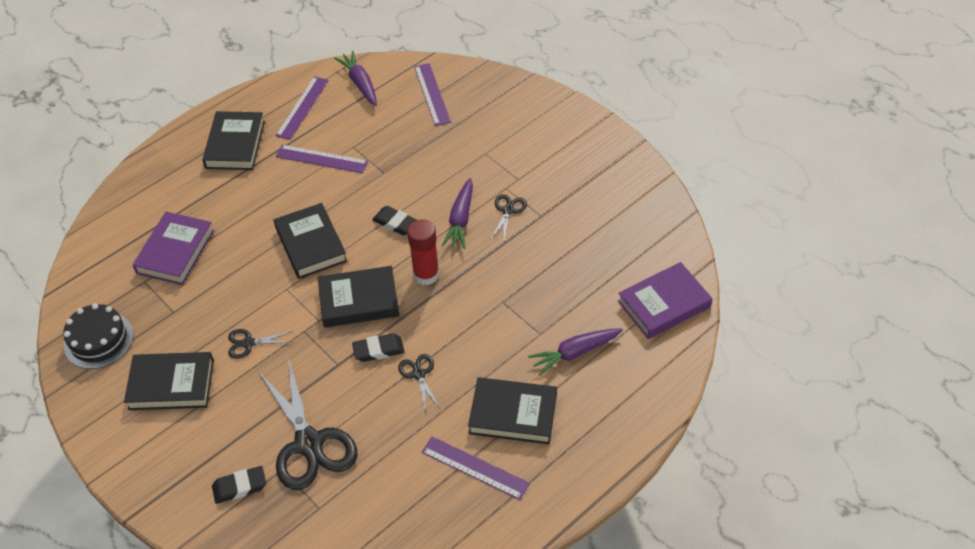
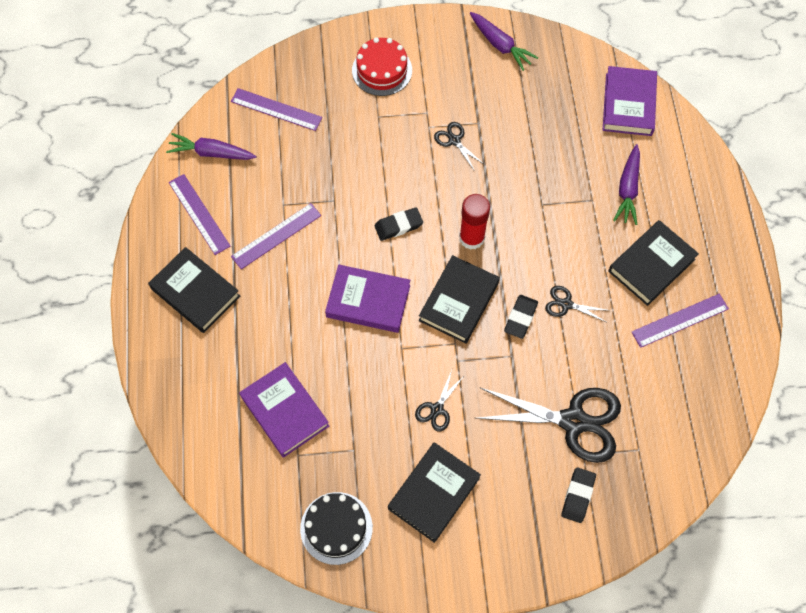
camera: 55 degrees left, 15 degrees up
black book [274,203,347,279] -> purple book [325,265,410,333]
purple carrot [441,178,473,249] -> purple carrot moved to [470,12,538,71]
none -> red cake [352,37,412,96]

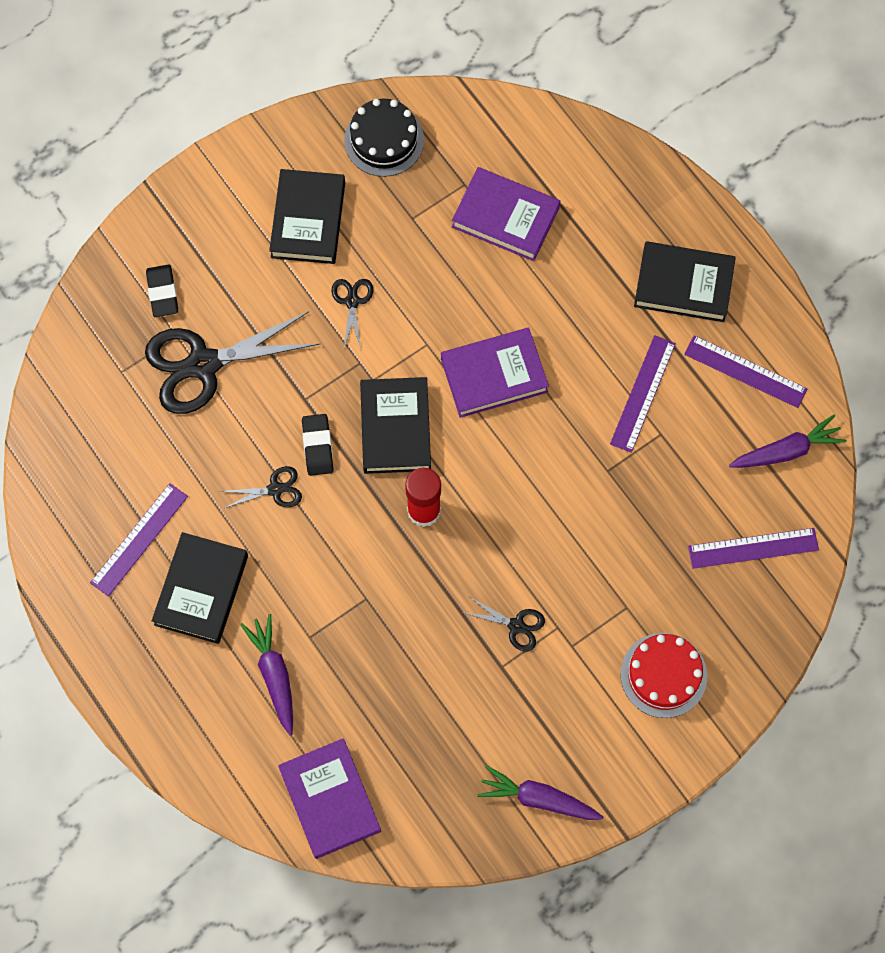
camera: 150 degrees right, 5 degrees up
black eraser [374,208,423,241] -> none

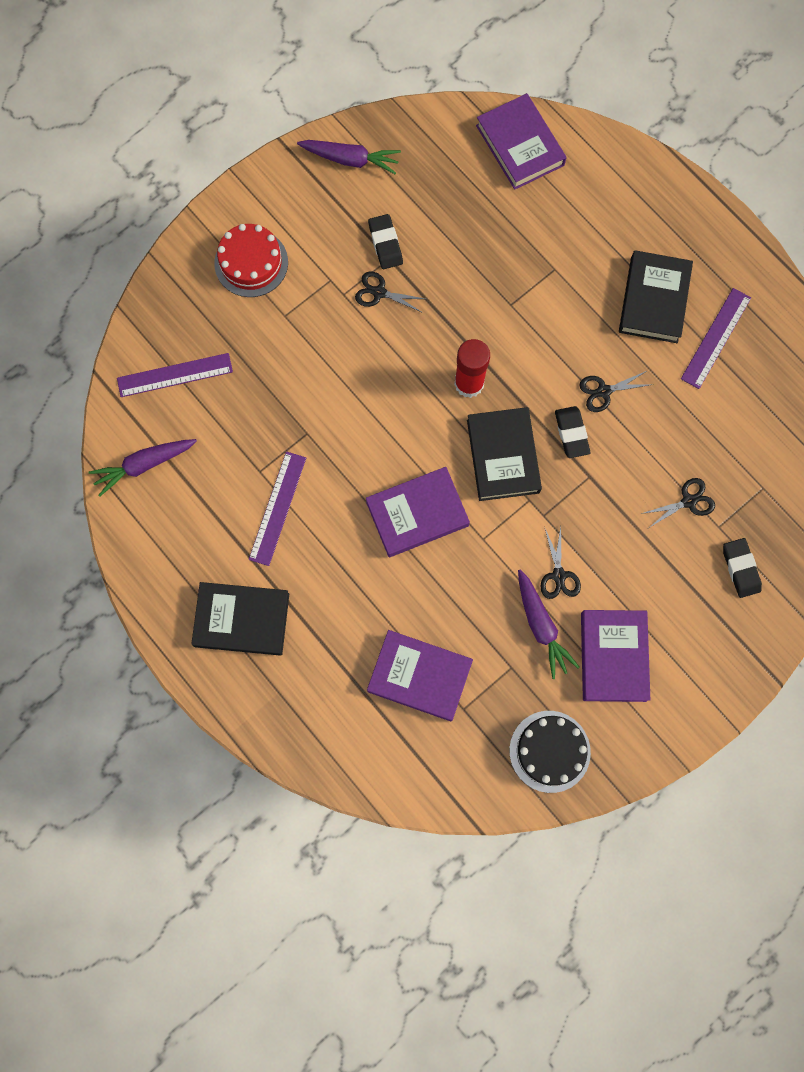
camera: 175 degrees right, 5 degrees up
black scissors [145,311,320,414] -> black scissors [641,478,715,527], size x0.46
purple carrot [240,614,293,735] -> purple carrot moved to [518,570,580,679]
black book [269,169,345,264] -> purple book [581,610,650,702]
purple ruler [684,335,808,408] -> none
none -> black eraser [368,214,403,269]

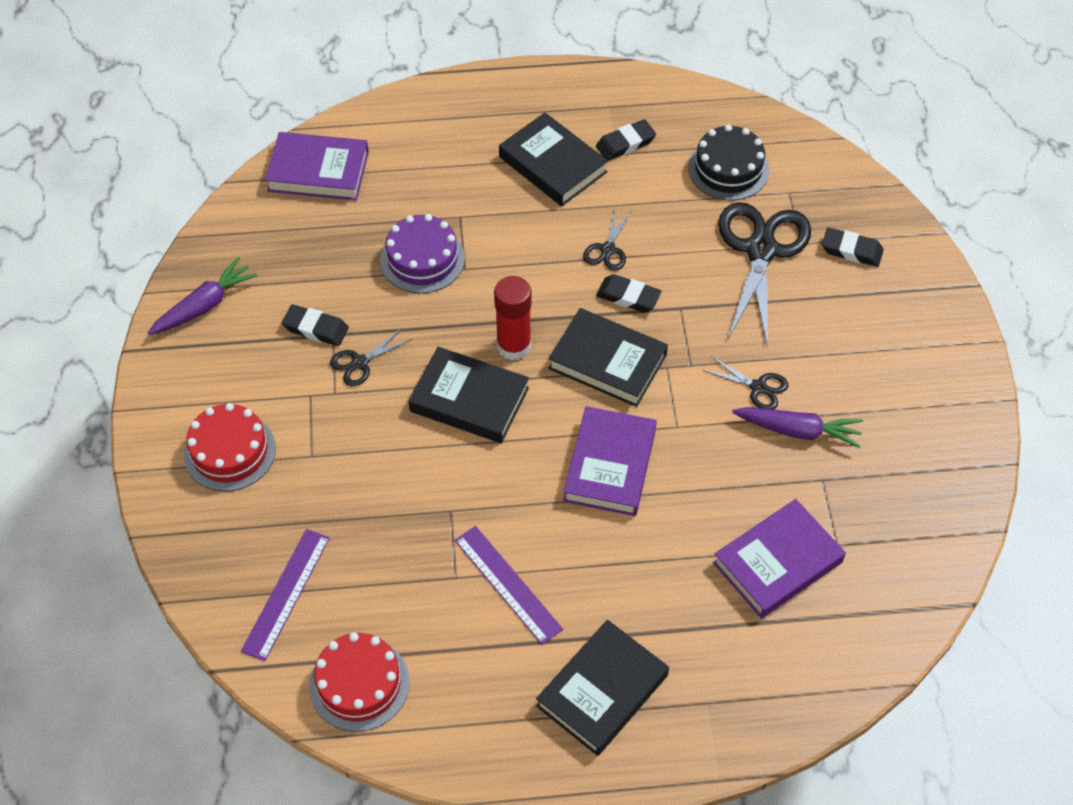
camera: 55 degrees left, 20 degrees down
purple carrot [89,439,197,497] -> red cake [309,632,409,732]
black cake [509,711,591,793] -> black cake moved to [688,125,769,200]
purple book [581,610,650,702] -> none
black scissors [641,478,715,527] -> black scissors [718,202,811,347], size x2.17
purple ruler [681,288,751,389] -> black eraser [596,119,656,161]
none -> purple cake [380,214,465,293]
none -> black book [409,347,529,443]

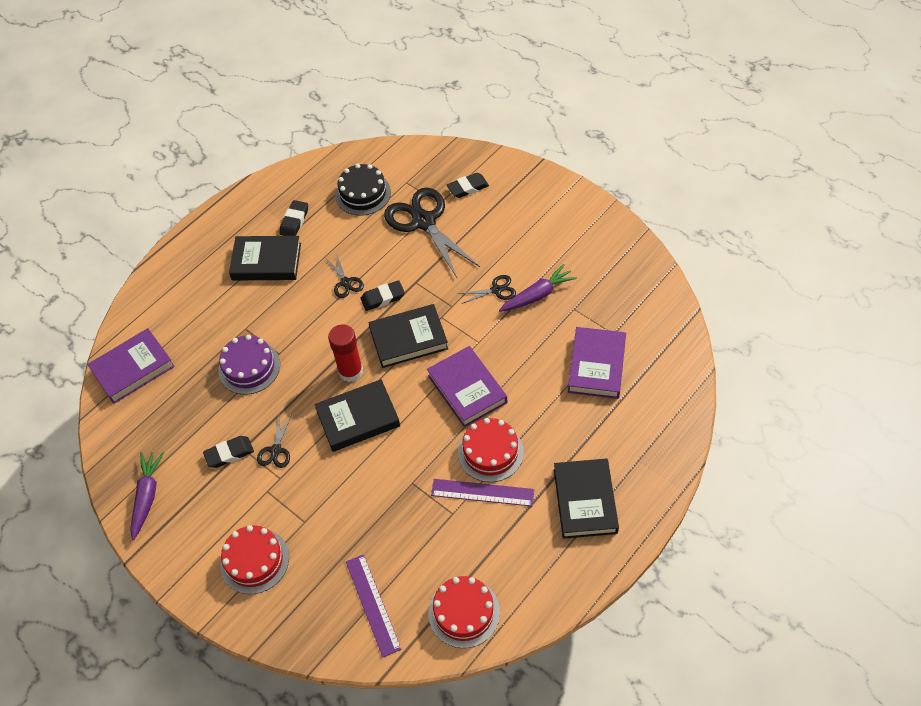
camera: 40 degrees left, 0 degrees up
none -> red cake [458,418,524,482]

